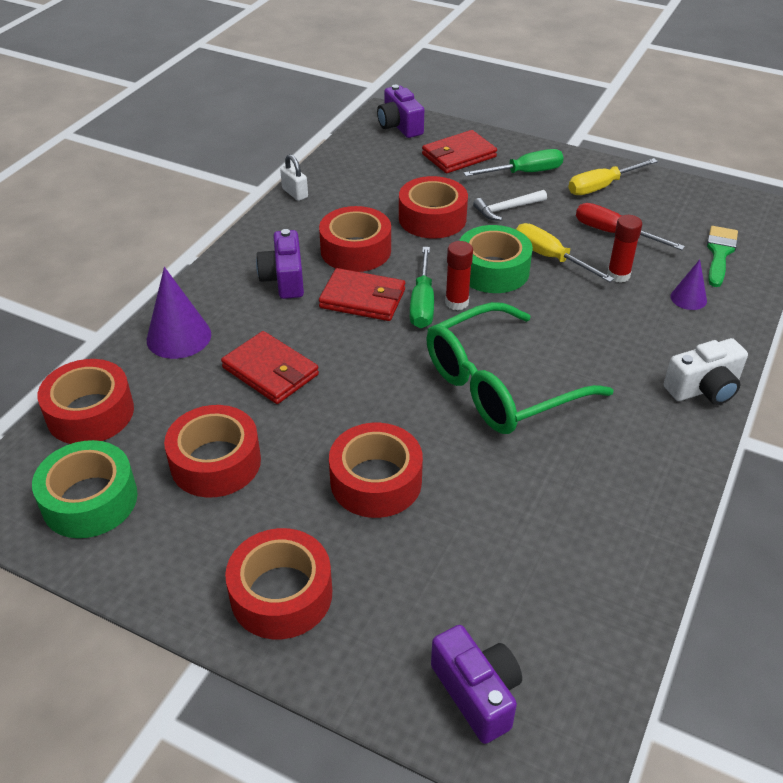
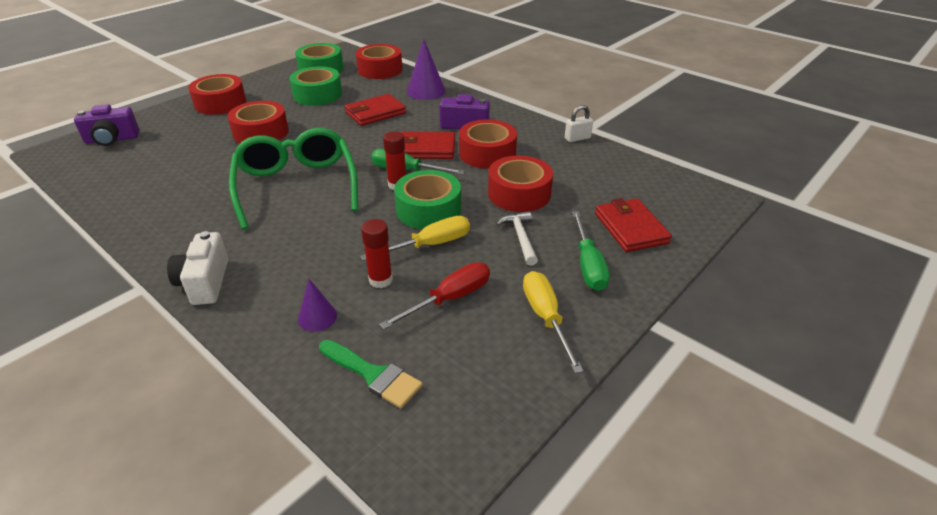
camera: 105 degrees right, 5 degrees down
red tape [164,405,261,497] -> green tape [289,66,342,106]
red wallet [319,268,405,321] -> red wallet turned 60 degrees clockwise [401,131,455,159]
purple camera [377,85,424,138] -> none

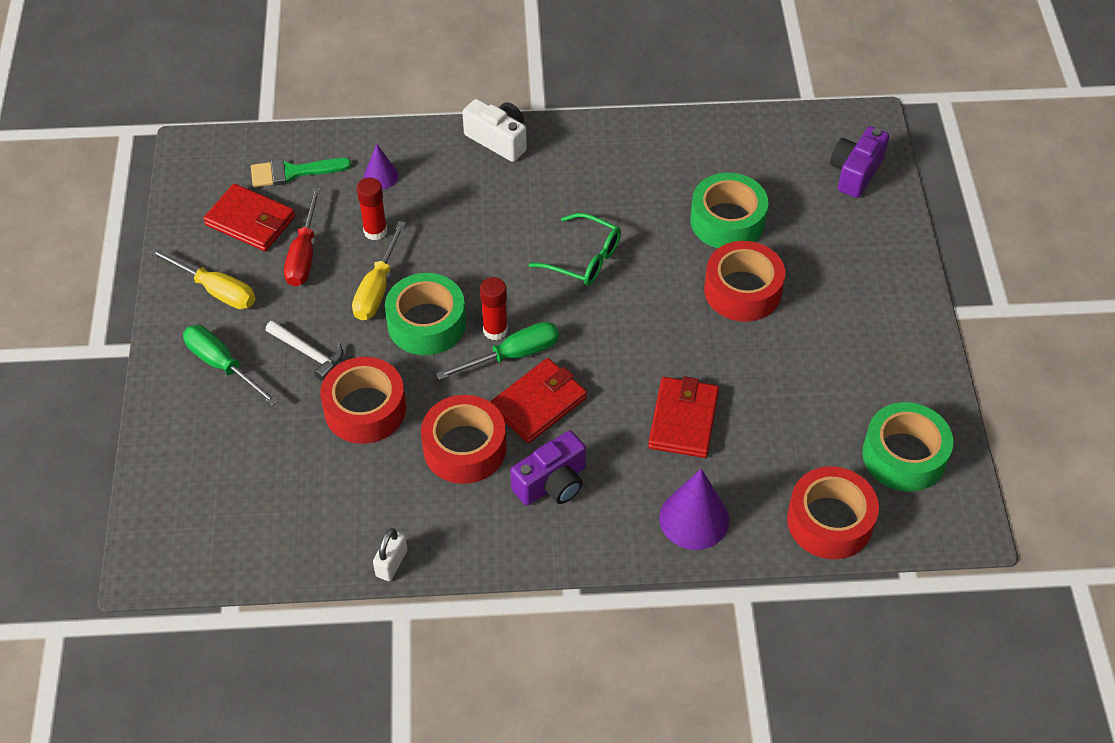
camera: 135 degrees right, 15 degrees up
red tape [188,74,246,115] -> none
green glasses [229,128,358,229] -> green glasses [529,213,621,286], size x0.56
green tape [289,66,342,106] -> green tape moved to [690,173,768,248]
red wallet [595,198,672,252] -> red wallet moved to [203,184,295,251]

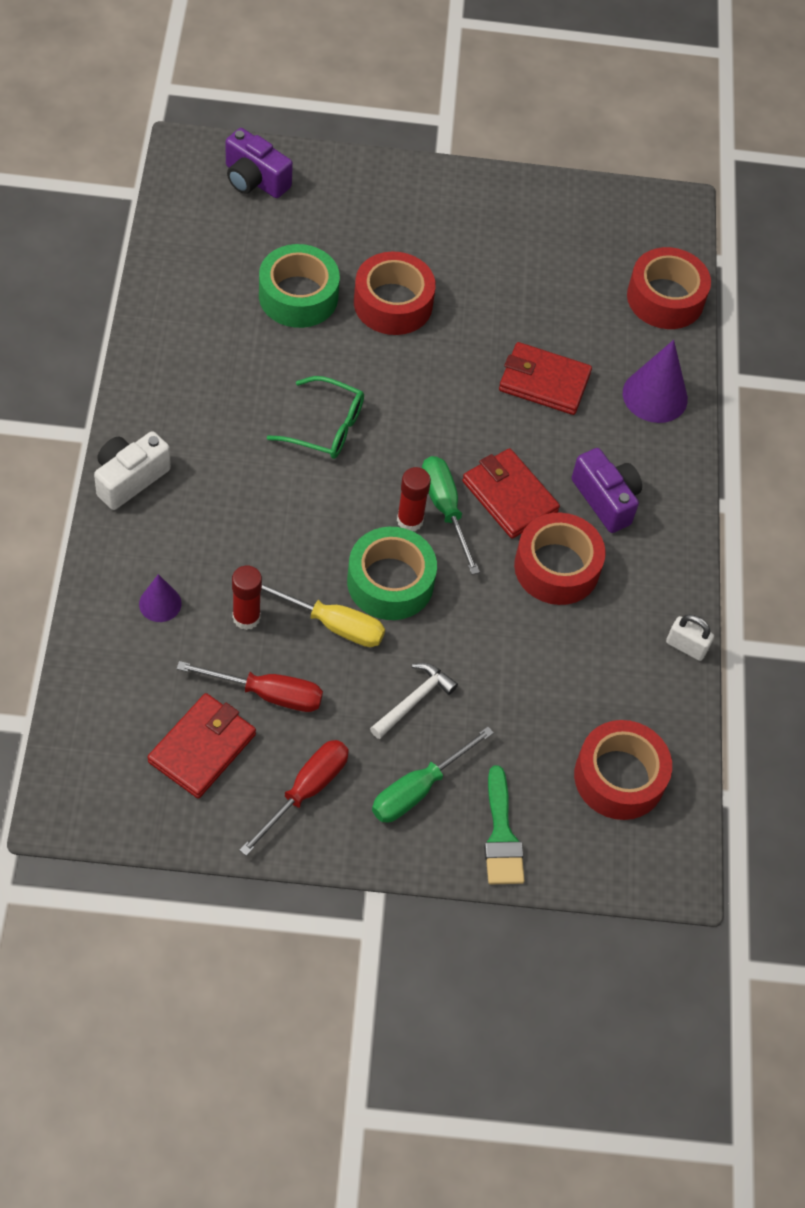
camera: 90 degrees left, 5 degrees up
yellow screwdriver [149,248,256,309] -> red screwdriver [239,740,349,856]
green brush [251,158,352,187] -> green brush moved to [484,766,525,885]
red tape [320,357,406,444] -> red tape moved to [574,720,672,820]
green glasses [529,213,621,286] -> green glasses turned 75 degrees clockwise [267,376,364,459]
green tape [862,402,953,491] -> none

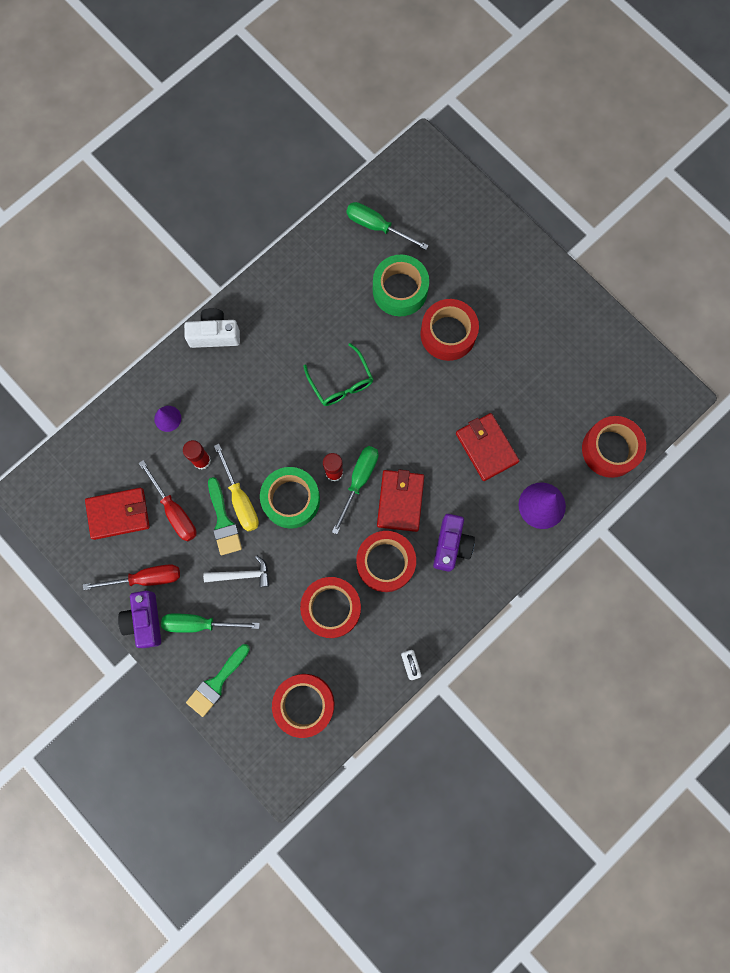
camera: 50 degrees right, 20 degrees up
purple camera [226,128,293,198] -> purple camera moved to [118,591,161,648]
none -> green brush [208,477,242,555]
none -> red tape [300,577,361,638]
none -> green screwdriver [346,202,429,250]

